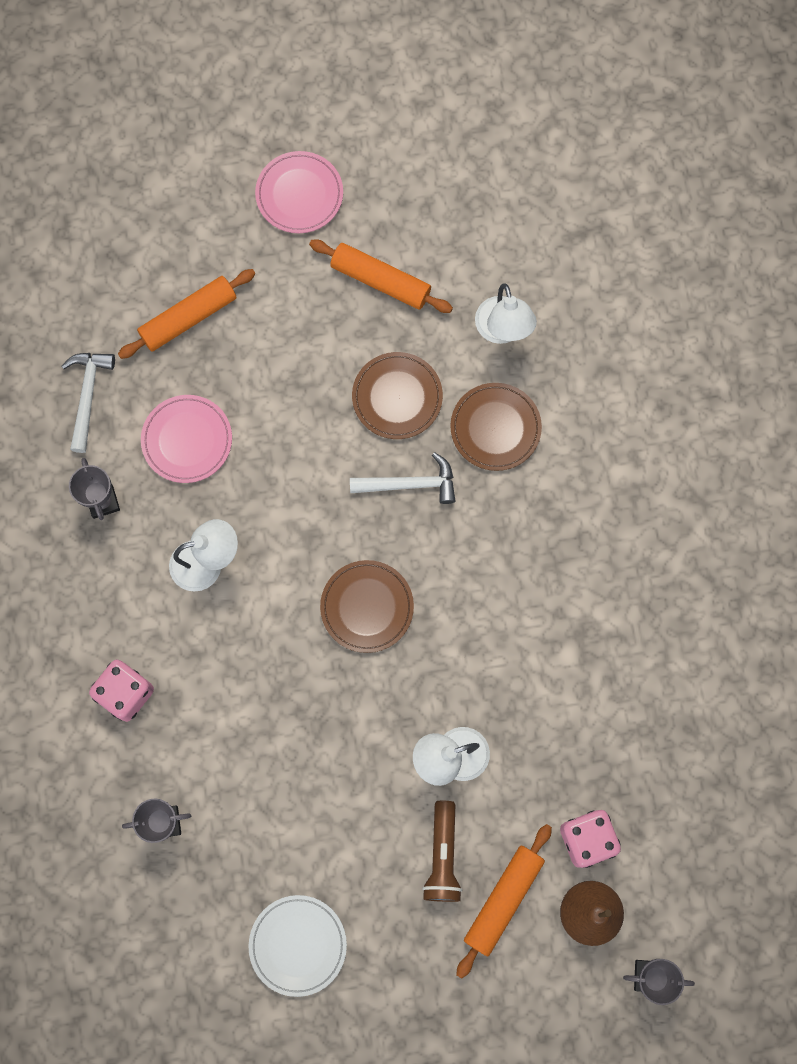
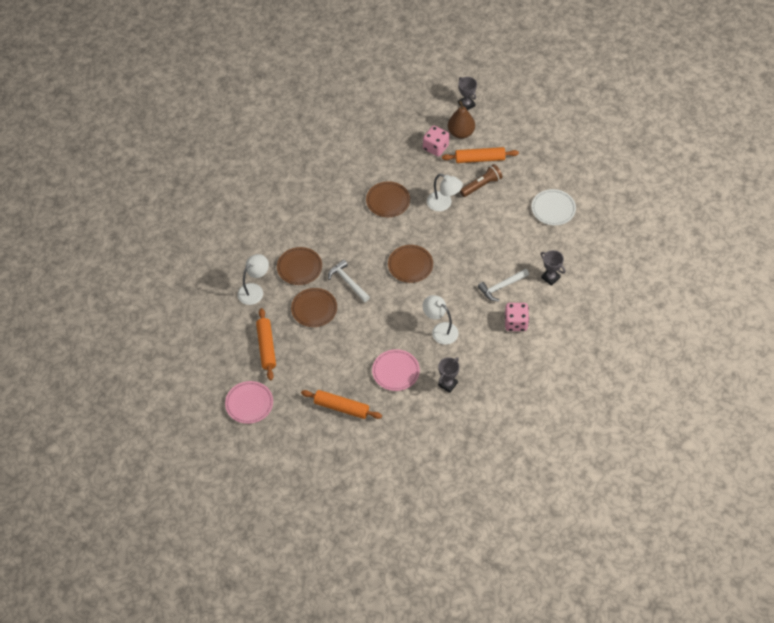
camera: 125 degrees left, 20 degrees down
white hammer [62,353,115,453] -> white hammer moved to [478,268,529,301]
none -> brown plate [366,181,410,217]

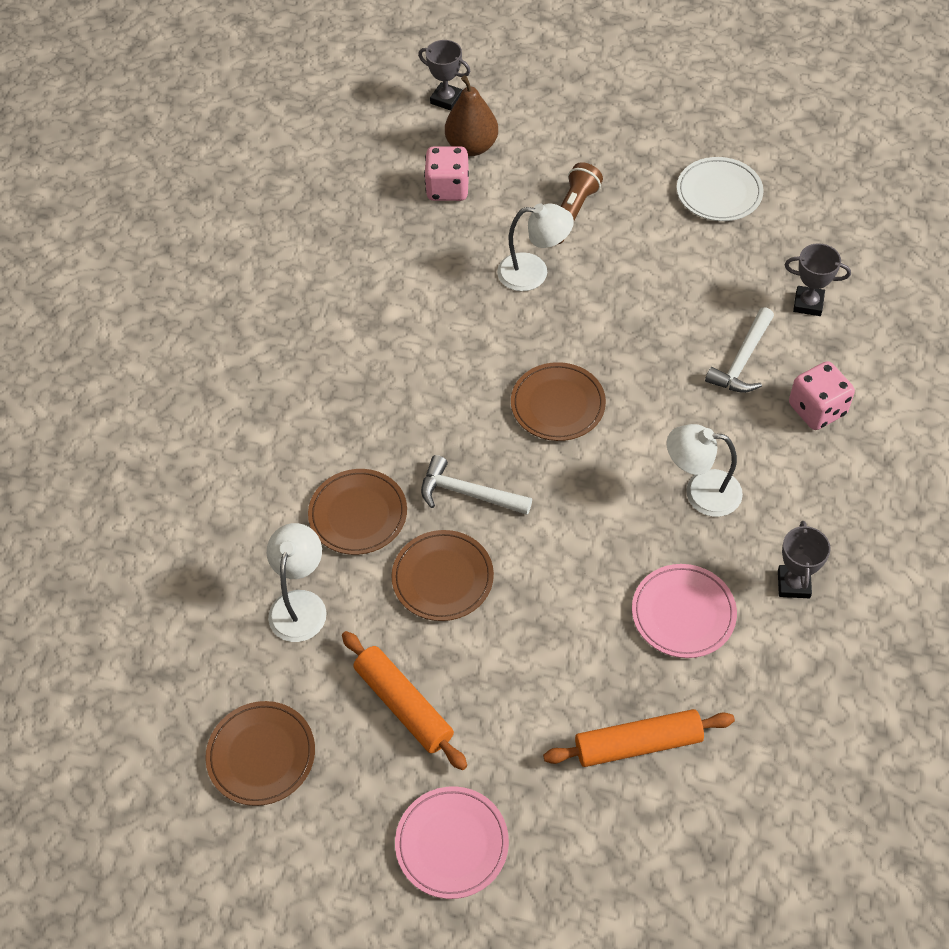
camera: 30 degrees left, 0 degrees up
brown plate [366,181,410,217] -> brown plate moved to [205,701,315,806]
orange rolling pin [442,147,519,163] -> none

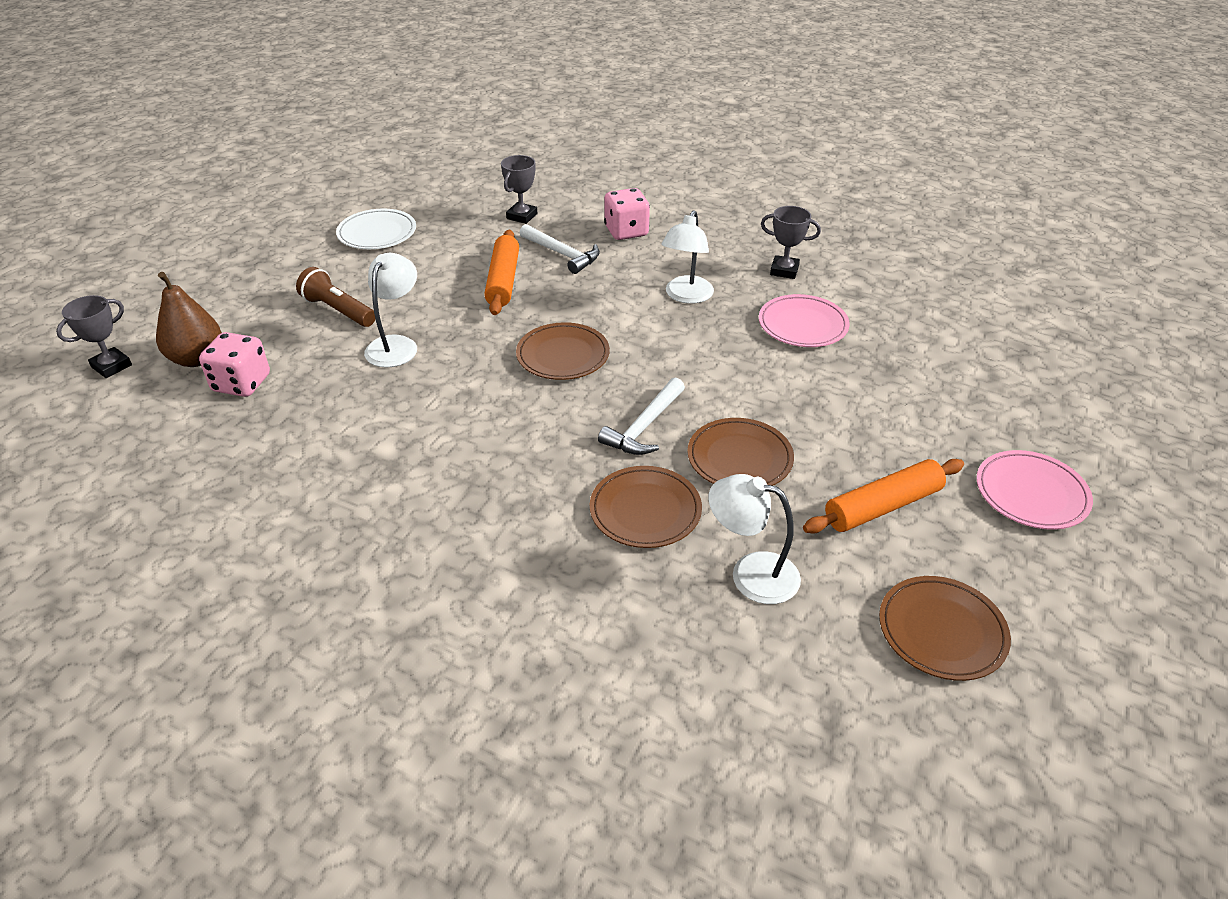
camera: 80 degrees left, 15 degrees down
orange rolling pin [543,709,735,767] -> orange rolling pin moved to [484,230,519,315]

